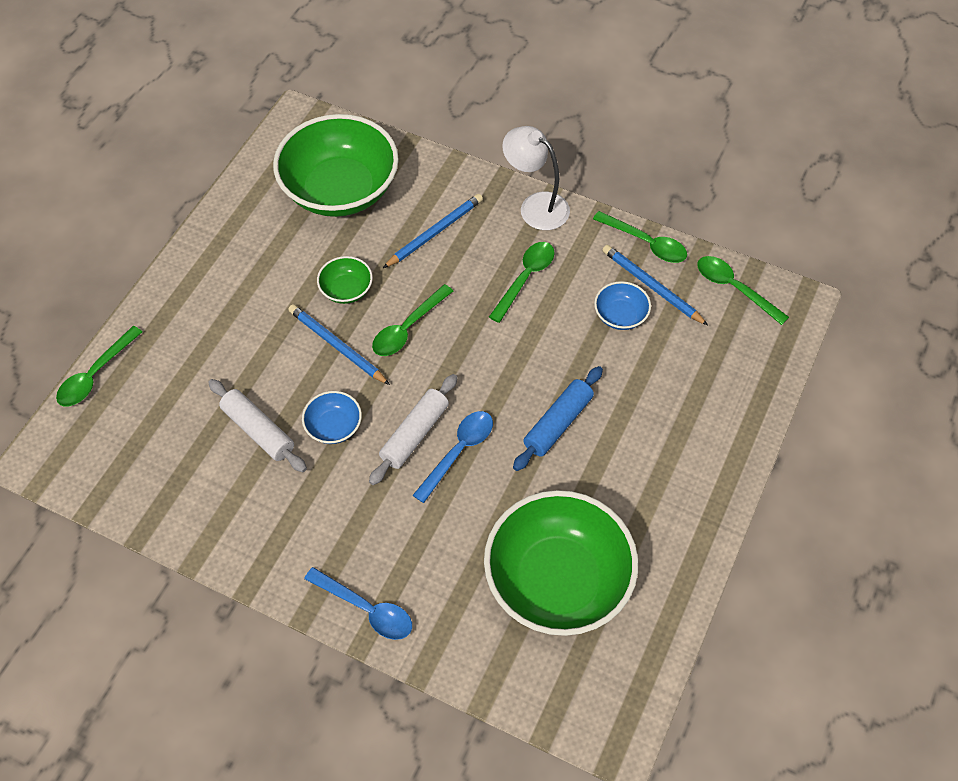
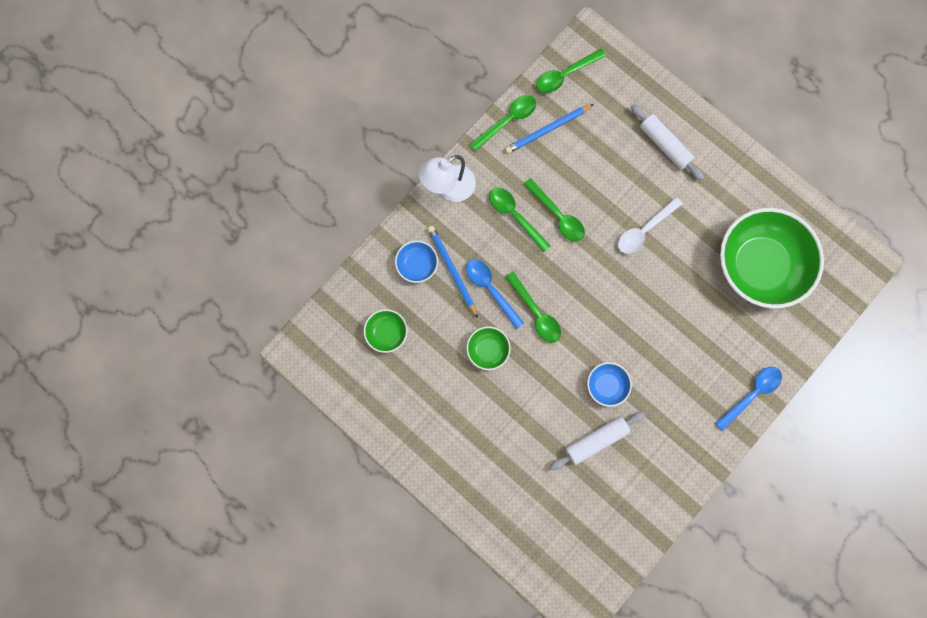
camera: 75 degrees left, 20 degrees up
green spoon [56,326,142,407] -> green spoon moved to [524,178,585,242]
green bowl [273,114,399,217] -> green bowl [364,309,408,353], size x0.43
blue pencil [288,304,390,385] -> none
white rolling pin [369,374,457,485] -> white rolling pin moved to [631,104,704,180]
blue spoon [413,411,493,503] -> blue spoon moved to [466,259,524,329]
blue rolling pin [513,366,603,471] -> white spoon [618,197,683,254]
blue bowl [594,281,651,330] -> blue bowl moved to [395,241,438,283]

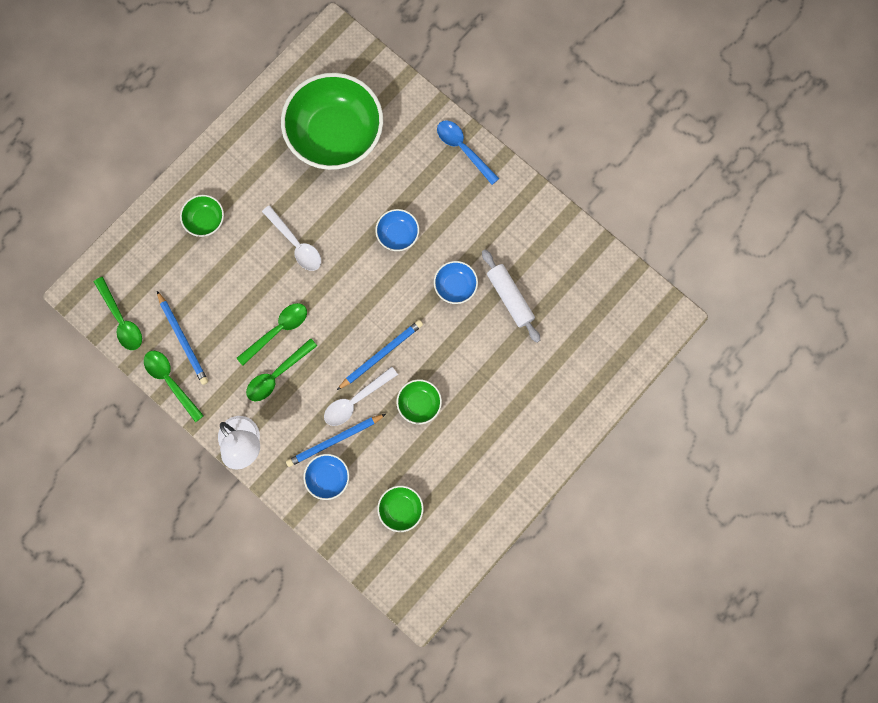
camera: 90 degrees left, 0 degrees up
blue spoon [466,259,524,329] -> white spoon [324,367,398,426]
green spoon [505,271,561,343] -> blue pencil [337,320,423,390]
white rolling pin [631,104,704,180] -> green bowl [180,195,224,237]
none -> blue bowl [375,209,419,251]

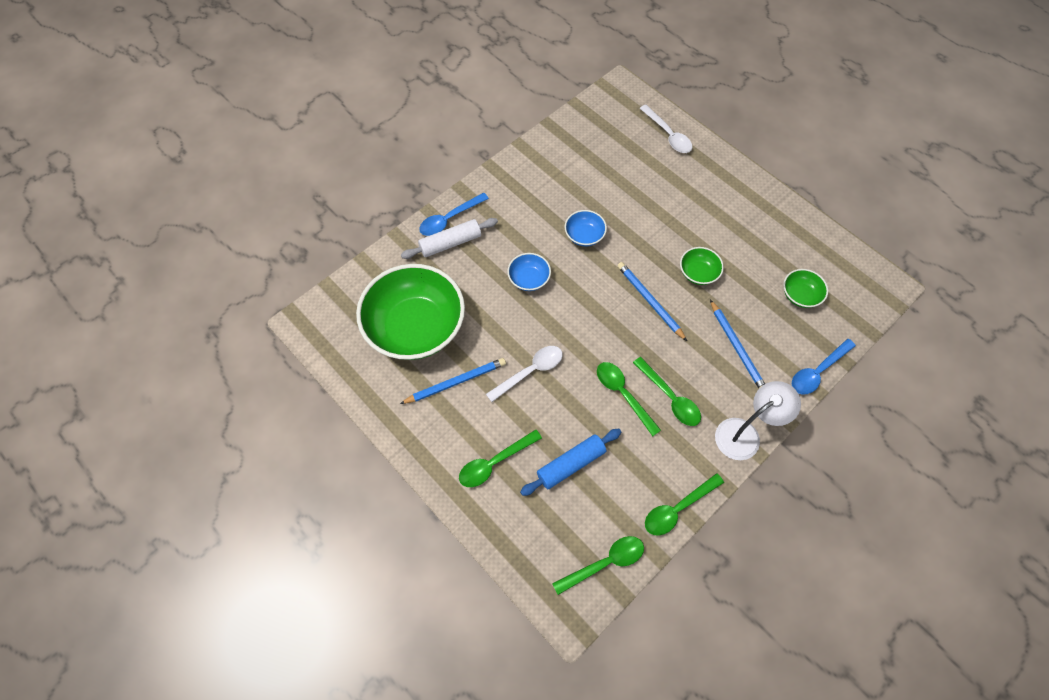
camera: 85 degrees left, 15 degrees down
blue pencil [157,291,208,385] -> blue pencil moved to [400,358,506,404]
green bowl [180,195,224,237] -> green spoon [459,430,542,487]
blue bowl [303,454,349,500] -> none
white spoon [324,367,398,426] -> white spoon moved to [639,105,692,153]
white rolling pin [482,250,540,343] -> white rolling pin moved to [401,218,498,259]
none -> blue rolling pin [520,429,621,496]
none -> blue spoon [792,339,856,395]

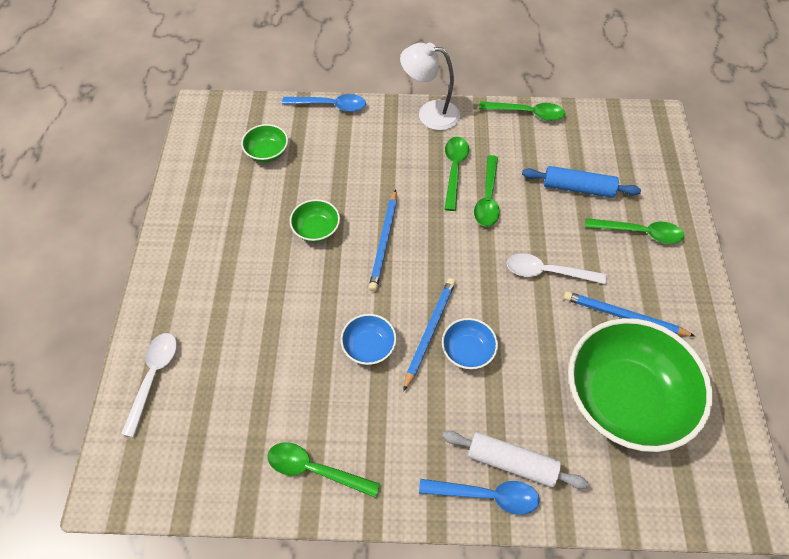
camera: 135 degrees left, 5 degrees down
green spoon [552,536,644,595] -> green spoon moved to [267,442,380,498]
blue pencil [710,300,765,388] -> blue pencil moved to [403,278,456,392]

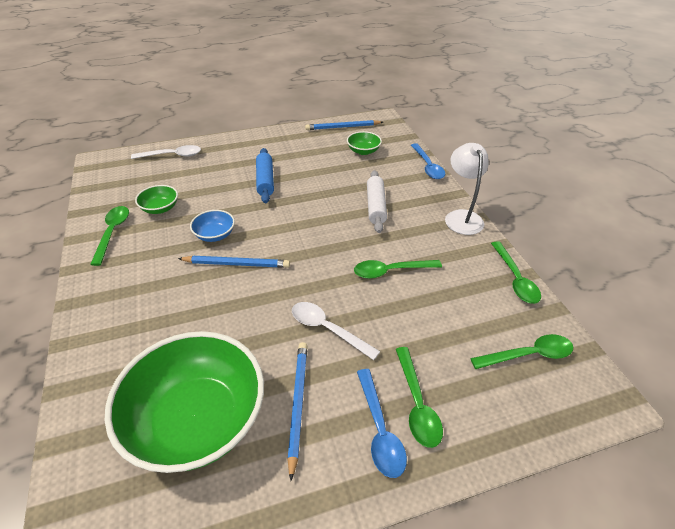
camera: 70 degrees right, 15 degrees down
green bowl [290,199,340,242] -> green bowl moved to [135,185,178,214]
blue pencil [369,190,397,291] -> blue pencil moved to [305,120,383,130]
blue spoon [419,479,540,515] -> blue spoon moved to [357,369,407,478]
blue bowl [442,318,498,369] -> none
white rolling pin [442,431,588,489] -> white rolling pin moved to [367,170,387,233]
green spoon [445,137,469,211] -> green spoon moved to [470,334,573,369]
white spoon [507,253,606,284] -> white spoon turned 45 degrees counterclockwise [292,302,380,360]
blue rolling pin [522,166,641,198] -> blue rolling pin moved to [256,148,274,203]

